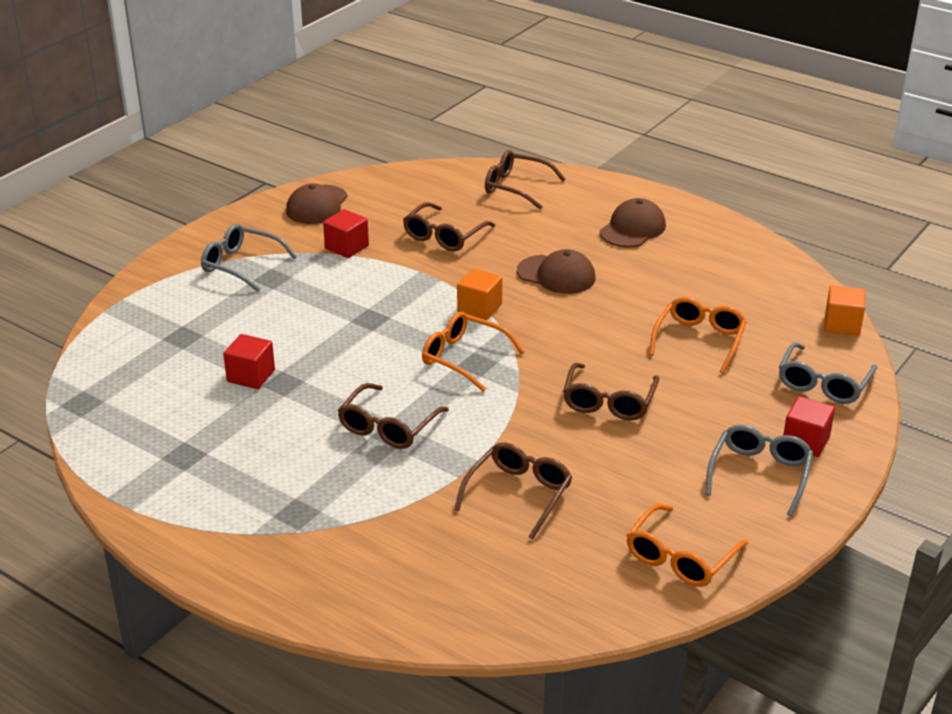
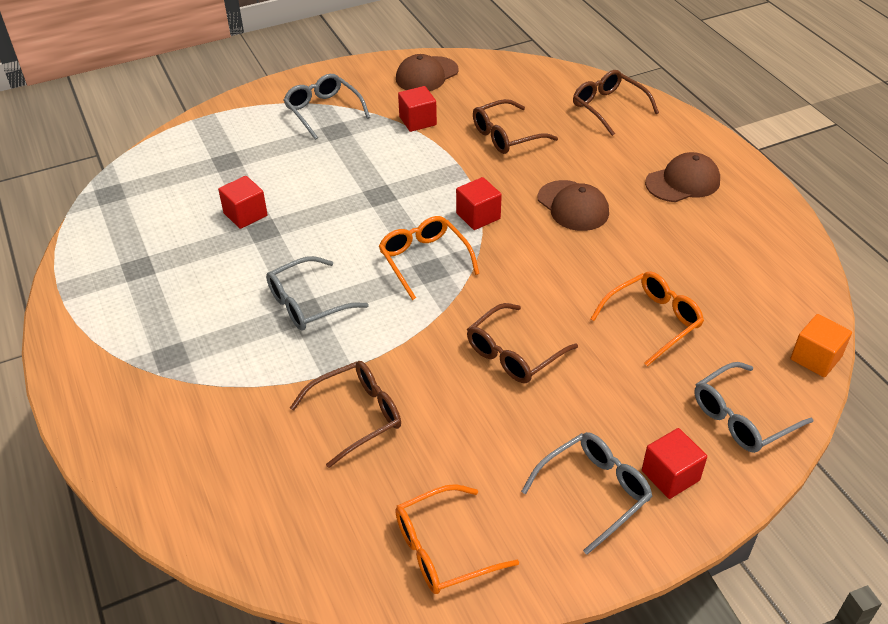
camera: 30 degrees right, 10 degrees up
brown glasses [337,383,449,449] -> grey glasses [266,256,369,330]
orange cube [457,268,502,320] -> red cube [456,177,502,230]

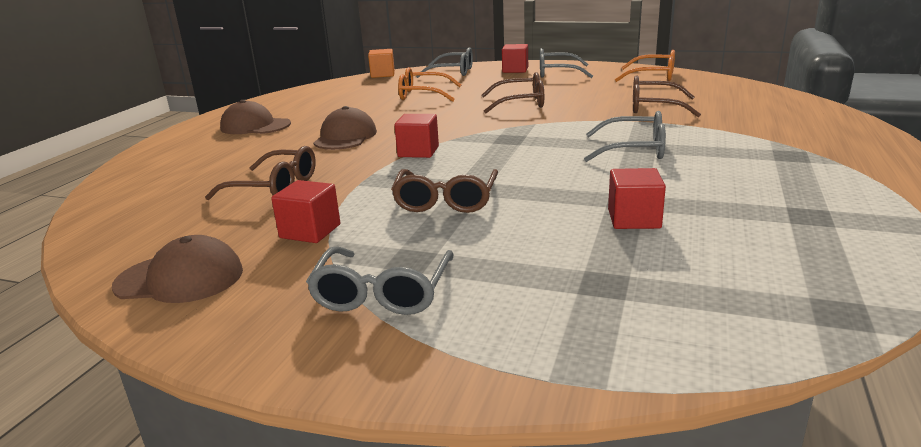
camera: 135 degrees left, 20 degrees down
orange glasses [379,216,479,300] -> none
brown glasses [573,70,659,136] -> brown glasses moved to [391,169,498,213]

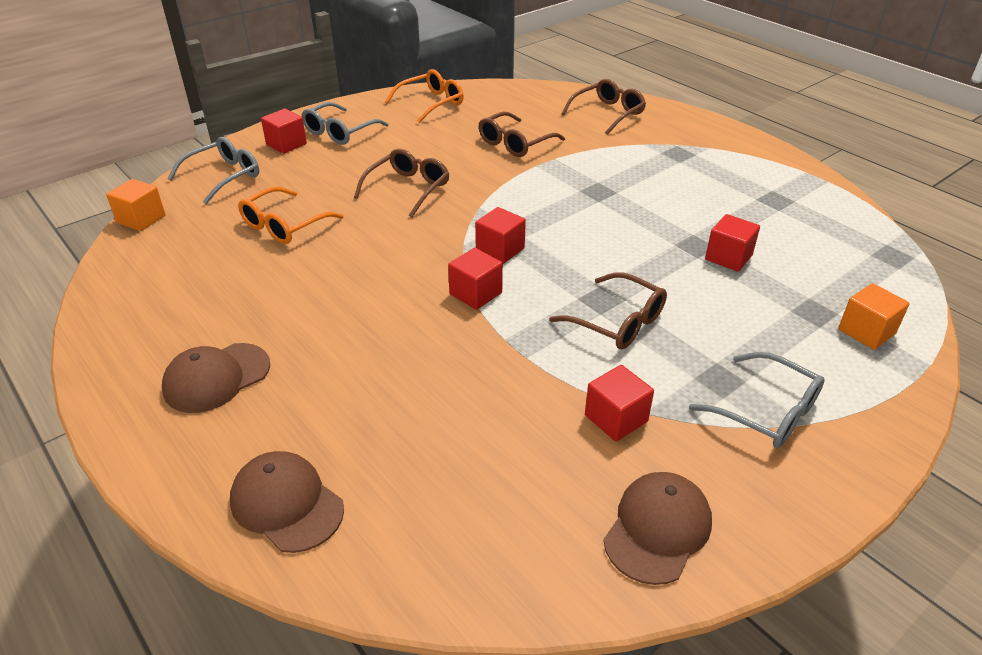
camera: 60 degrees left, 15 degrees up
brown glasses [205,146,316,200] -> brown glasses moved to [561,79,646,135]
brown cap [314,106,377,150] -> brown cap moved to [230,451,344,553]
grey glasses [584,111,666,162] -> none
none -> red cube [475,207,526,264]
none -> orange cube [838,283,910,350]

